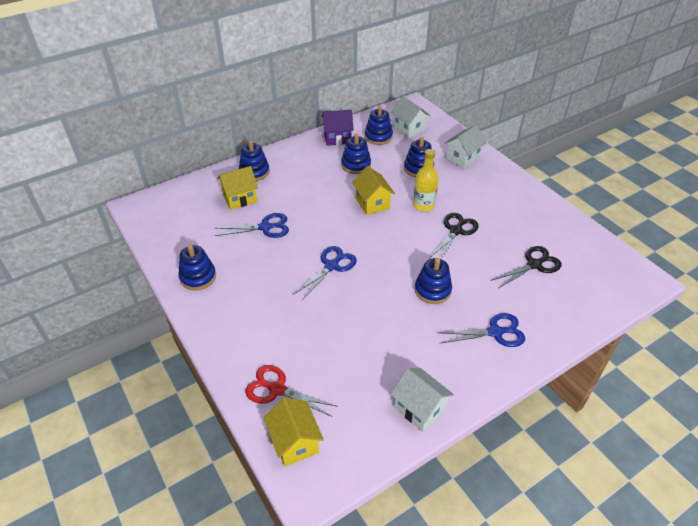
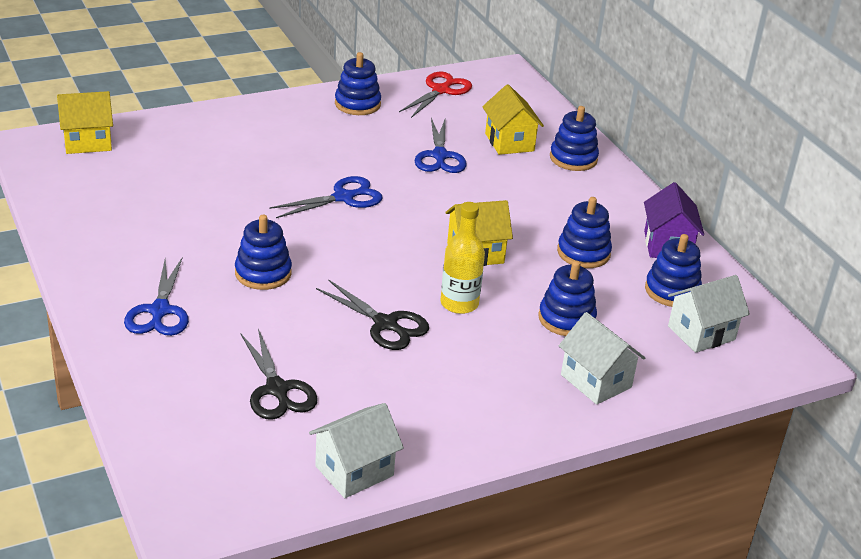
camera: 95 degrees right, 10 degrees down
red scissors [245,365,338,417] -> red scissors moved to [399,71,472,118]
blue scissors [294,246,357,300] -> blue scissors turned 75 degrees counterclockwise [269,176,383,218]
white house [391,368,454,432] -> white house moved to [309,403,404,498]

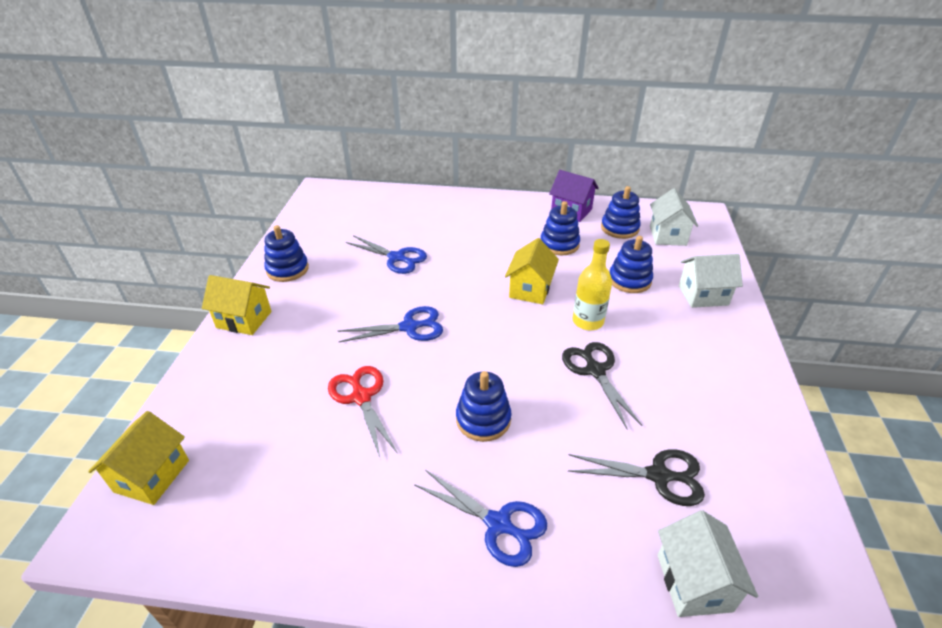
camera: 55 degrees left, 5 degrees up
blue scissors [269,176,383,218] -> blue scissors turned 75 degrees clockwise [338,306,443,342]
white house [309,403,404,498] -> white house moved to [658,510,758,617]
black scissors [316,279,429,350] -> black scissors turned 90 degrees counterclockwise [562,342,642,429]
red scissors [399,71,472,118] -> red scissors moved to [328,366,398,457]
yellow house [482,84,544,155] -> yellow house moved to [202,275,272,335]
blue stacking toy [550,106,599,171] -> none

